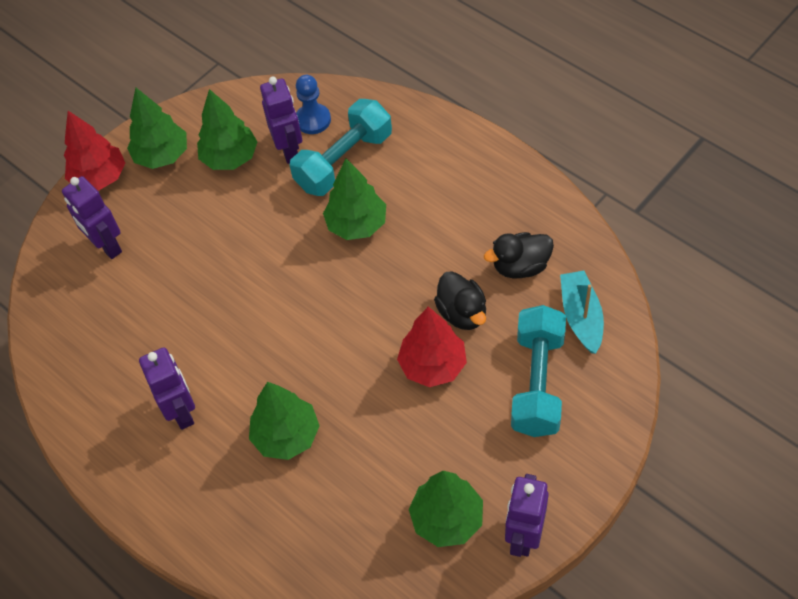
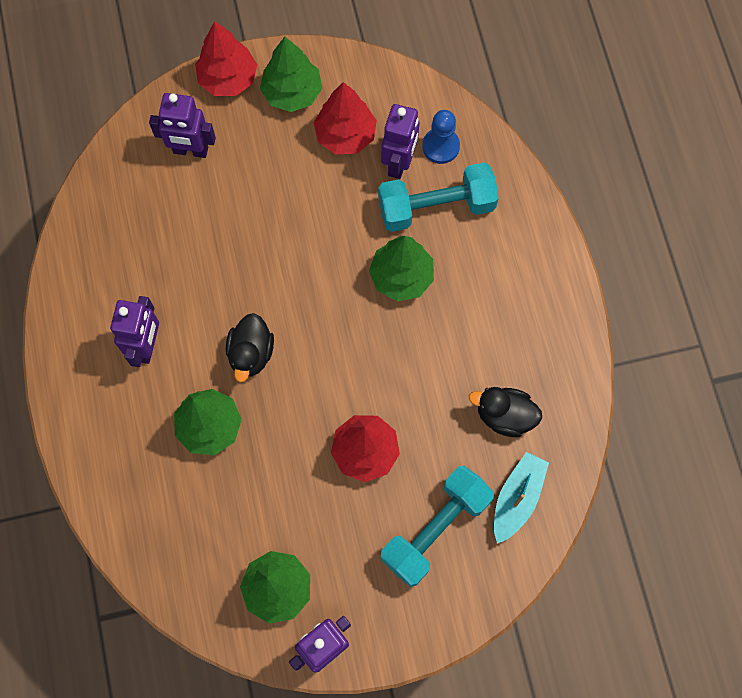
camera: 30 degrees right, 15 degrees up
purple robot [62,176,122,259] -> purple robot turned 75 degrees counterclockwise [149,93,216,158]
green tree [197,89,258,170] -> red tree [314,82,377,154]
black duck [434,271,486,330] -> black duck moved to [226,313,274,382]

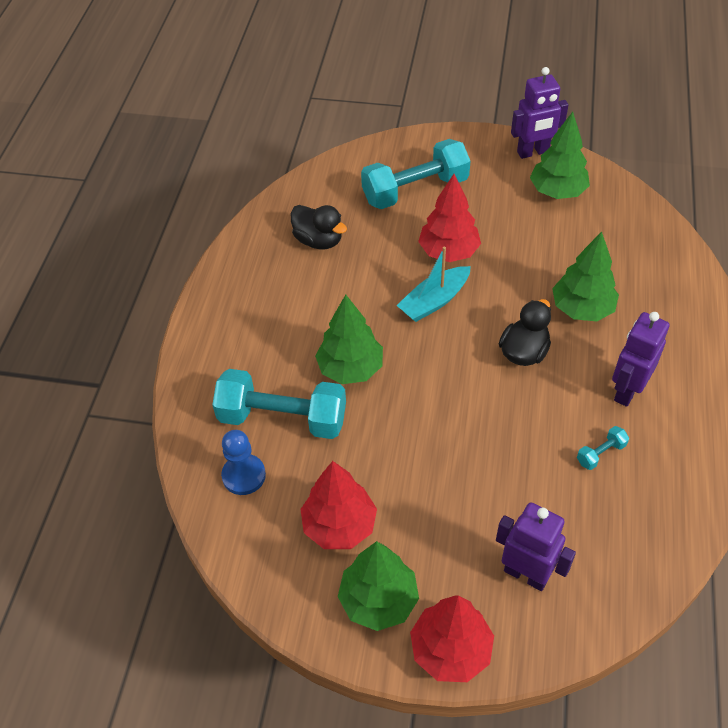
camera: 155 degrees left, 20 degrees down
purple robot [381,104,419,179] -> none
turquoise boat [494,452,549,544] -> turquoise boat moved to [396,247,471,322]
none -> turquoise dumbbell [577,426,629,470]

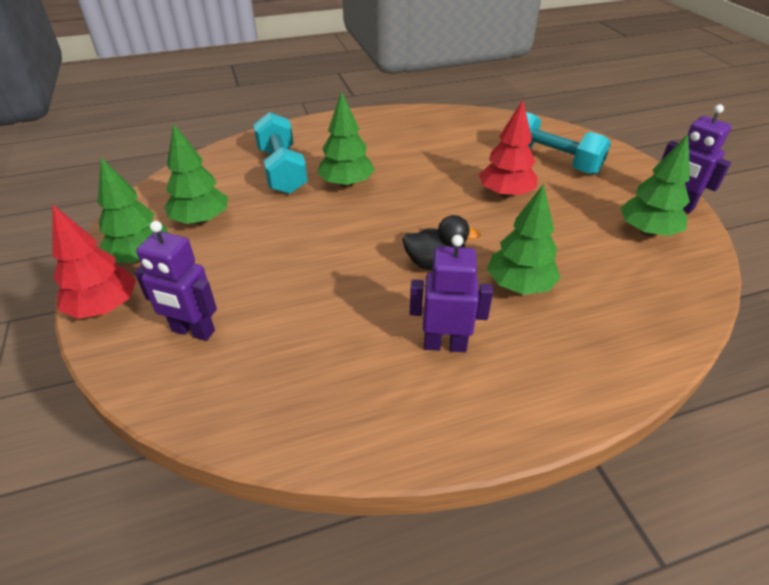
camera: 60 degrees right, 10 degrees down
blue pawn [221,430,266,495] -> none
black duck [291,205,347,249] -> none
red tree [300,461,377,549] -> green tree [164,124,228,225]
turquoise boat [396,247,471,322] -> none
purple robot [496,502,576,591] -> purple robot turned 105 degrees clockwise [134,221,217,341]
turquoise dumbbell [577,426,629,470] -> none

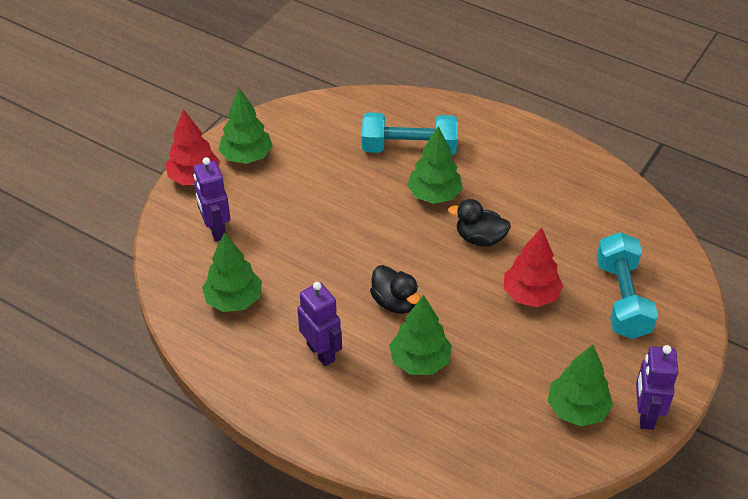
camera: 50 degrees right, 5 degrees up
green tree [164,124,228,225] -> green tree moved to [202,233,262,312]
turquoise dumbbell [253,112,308,194] -> turquoise dumbbell turned 60 degrees clockwise [362,112,458,155]
none -> black duck [448,199,511,247]

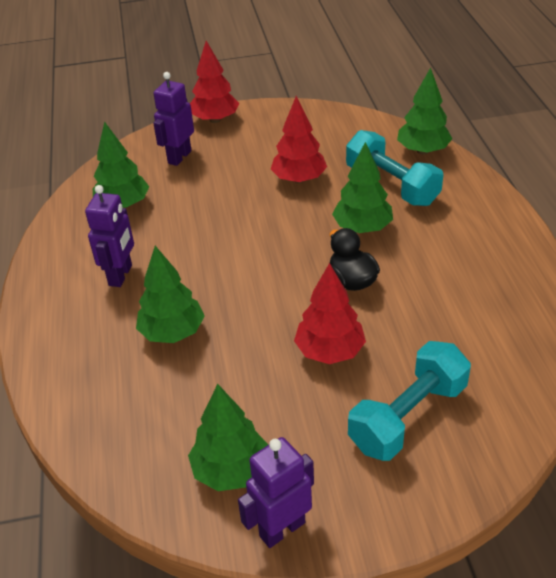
camera: 50 degrees right, 5 degrees down
green tree [219,88,273,164] -> green tree moved to [397,67,452,155]
black duck [370,265,420,314] -> none
none -> red tree [271,96,327,183]

